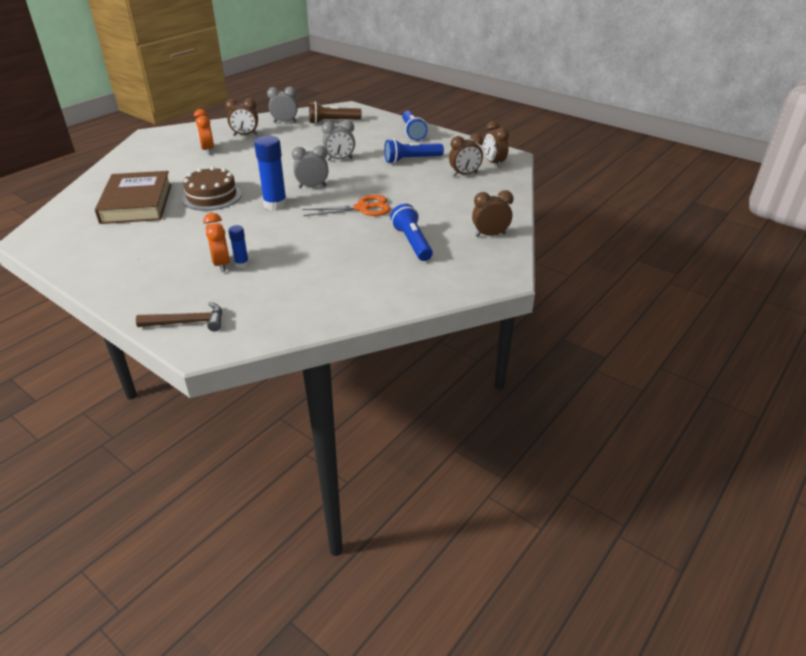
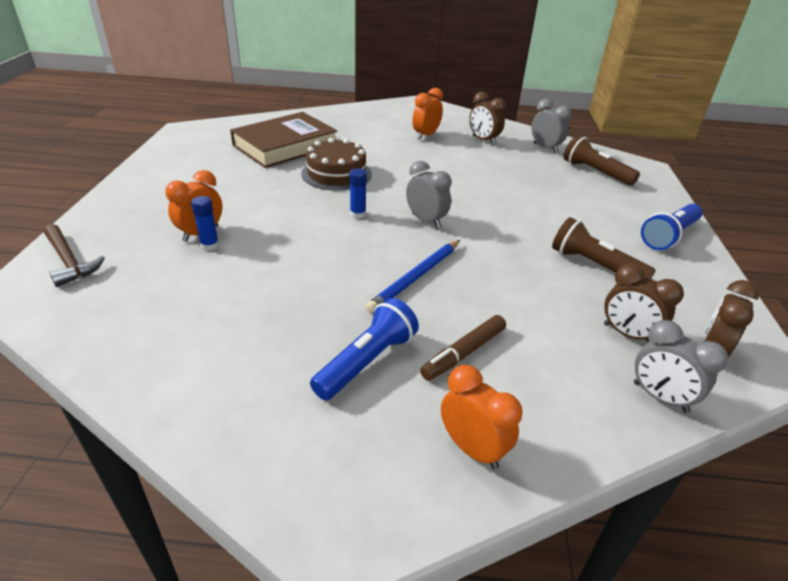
camera: 55 degrees right, 0 degrees up
blue glue stick [254,136,287,211] -> blue glue stick [349,168,367,219], size x0.52
orange scissors [302,195,391,216] -> blue pencil [365,240,460,313]
grey clock [322,120,355,161] -> grey clock moved to [634,320,728,413]
blue flashlight [384,139,444,163] -> brown flashlight [552,217,656,279]
brown clock [472,190,514,237] -> orange clock [441,365,523,470]
none -> brown marker [420,315,506,381]

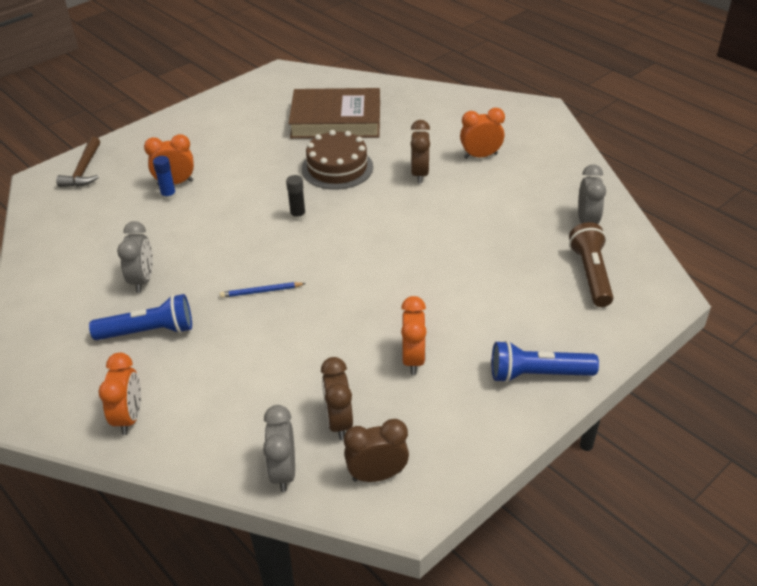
camera: 45 degrees right, 5 degrees up
blue glue stick [349,168,367,219] -> black glue stick [286,175,306,221]
blue pencil [365,240,460,313] -> blue pencil [220,282,306,298], size x0.61
grey clock [406,161,452,228] -> grey clock moved to [117,221,153,293]
brown marker [420,315,506,381] -> none
brown clock [469,92,506,145] -> brown clock moved to [411,120,430,183]
brown flashlight [552,217,656,279] -> orange clock [401,296,427,375]

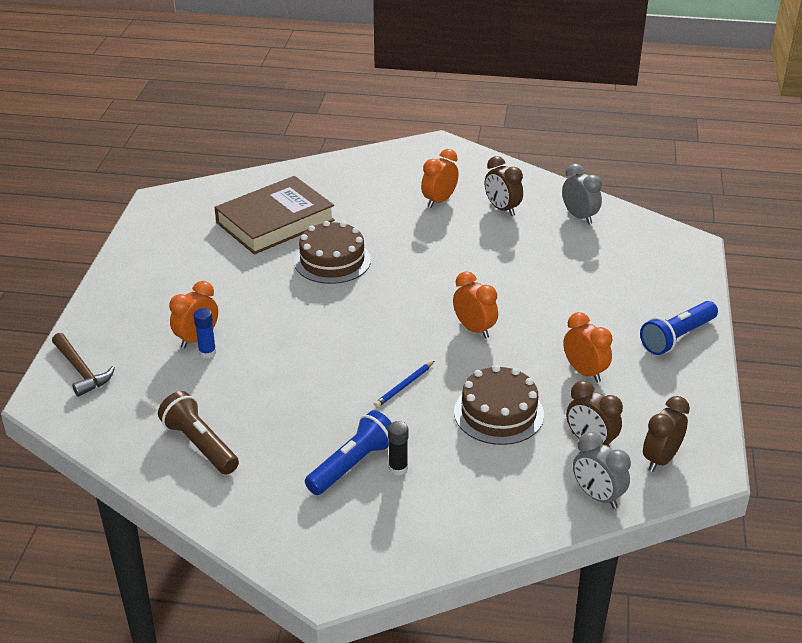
camera: 40 degrees left, 5 degrees down
orange clock [98,353,141,435] -> orange clock moved to [453,271,498,339]
grey clock [117,221,153,293] -> none
black glue stick [286,175,306,221] -> black glue stick moved to [388,421,408,476]
brown clock [411,120,430,183] -> brown clock moved to [485,156,523,216]
brown flashlight [569,222,614,307] -> brown flashlight moved to [158,391,239,475]
none -> brown cake [454,365,544,445]

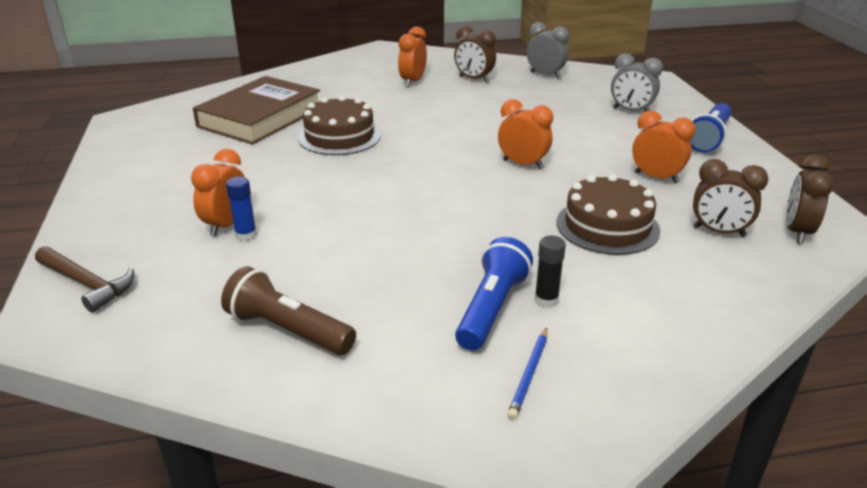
camera: 20 degrees left, 5 degrees down
blue pencil [374,361,434,407] -> blue pencil moved to [507,328,548,419]
grey clock [573,432,631,509] -> grey clock moved to [611,53,663,112]

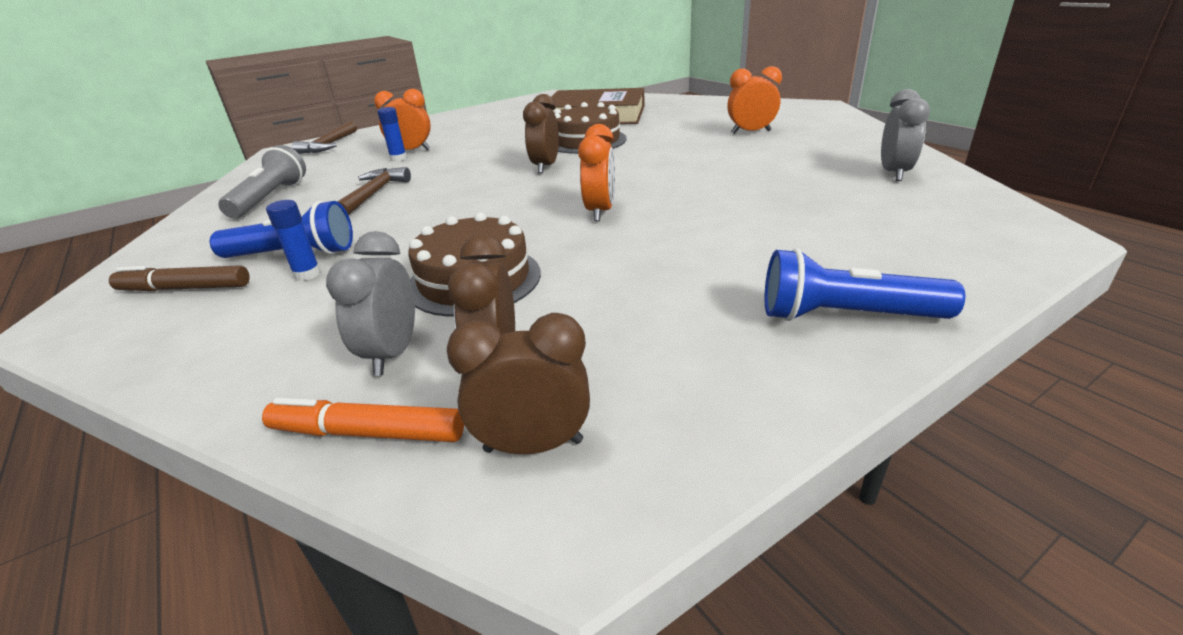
camera: 70 degrees right, 0 degrees up
brown flashlight [221,266,356,355] -> grey flashlight [218,145,306,218]
brown clock [454,26,496,82] -> brown clock moved to [523,94,559,174]
blue pencil [507,328,548,419] -> brown marker [109,265,250,291]
black glue stick [535,236,566,308] -> blue glue stick [266,200,321,281]
grey clock [611,53,663,112] -> grey clock moved to [326,231,415,376]
orange clock [632,111,696,183] -> none
none -> orange marker [262,398,464,442]
none -> brown hammer [337,167,411,215]

